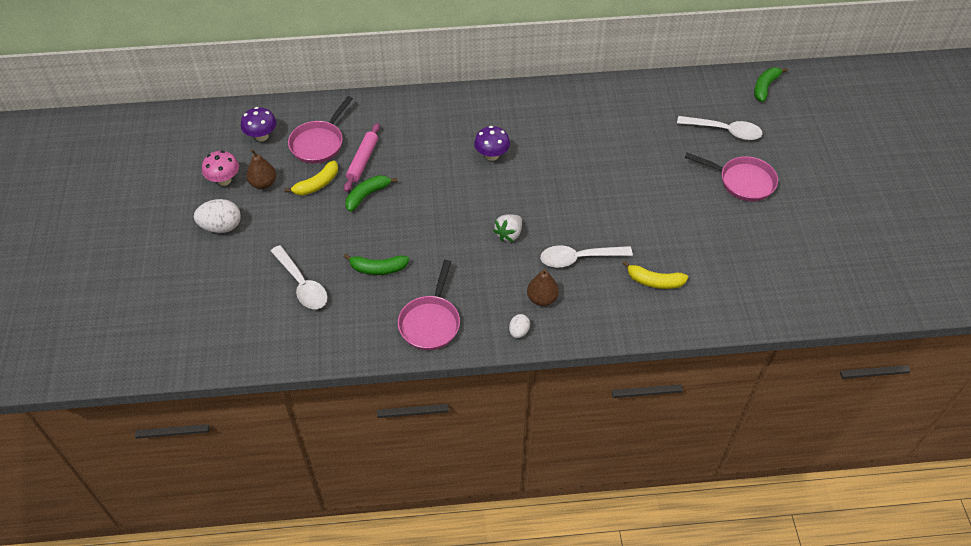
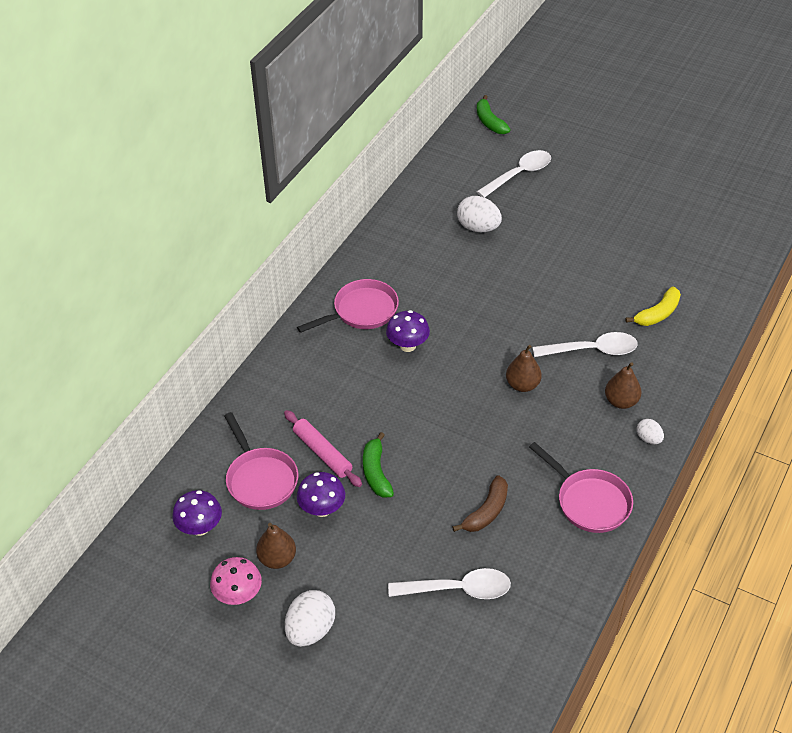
camera: 55 degrees left, 5 degrees down
yellow banana [284,160,338,196] -> purple mushroom [297,472,345,517]
green banana [344,254,409,275] -> brown banana [453,475,508,532]
white strawberry [493,214,522,242] -> brown pear [506,345,542,392]
white spoon [540,245,633,267] -> white spoon turned 120 degrees counterclockwise [532,332,638,357]
pink pan [685,153,778,201] -> pink pan moved to [297,279,399,333]
none -> white egg [457,196,502,232]

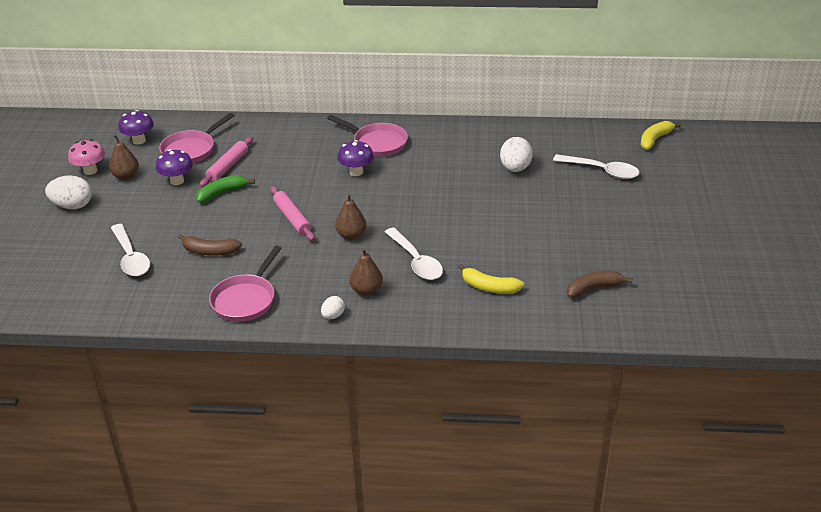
camera: 65 degrees right, 10 degrees down
green banana [477,95,511,134] -> yellow banana [640,121,681,150]
none -> pink rolling pin [270,186,315,241]
none -> brown banana [567,271,633,298]

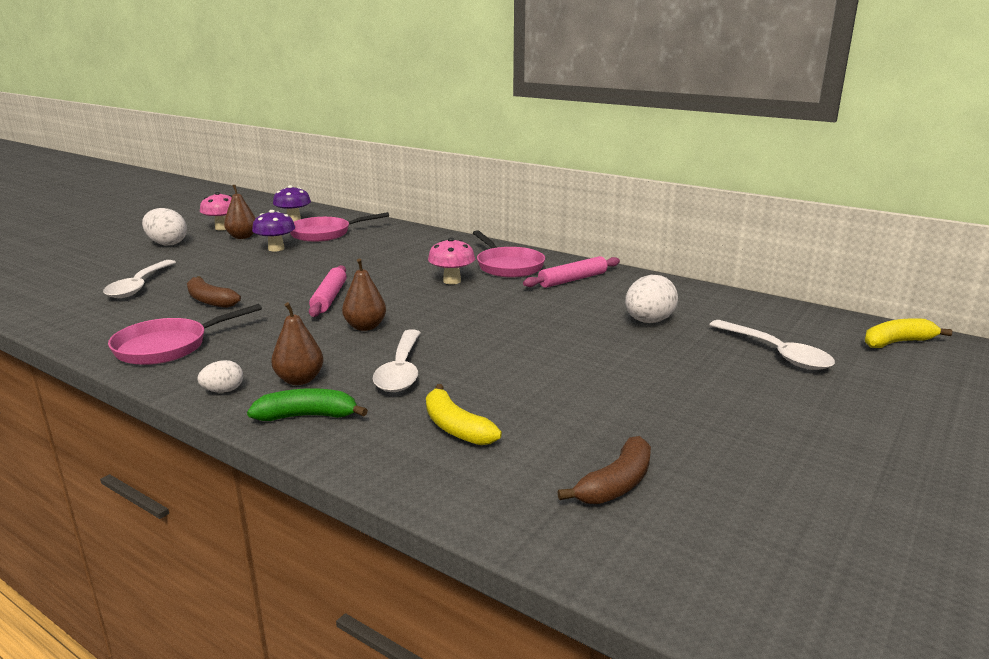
camera: 30 degrees right, 15 degrees down
green banana [196,175,255,203] -> green banana moved to [247,388,368,421]
pink rolling pin [199,136,253,187] -> pink rolling pin moved to [523,256,620,288]
purple mushroom [337,140,374,176] -> pink mushroom [428,238,475,285]
brown banana [567,271,633,298] -> brown banana turned 120 degrees clockwise [557,436,651,504]

